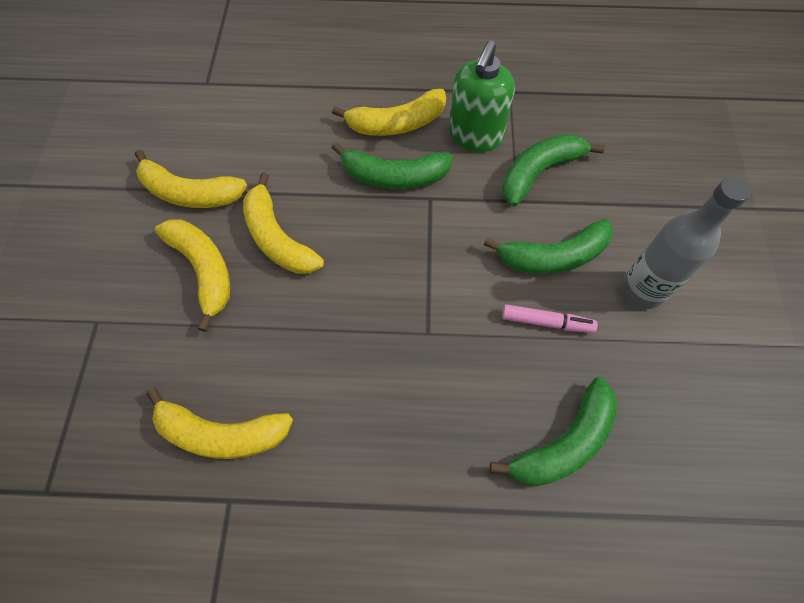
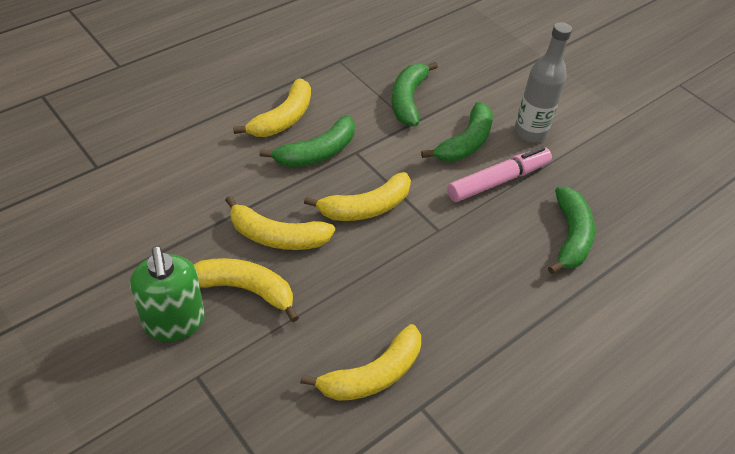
camera: 45 degrees left, 15 degrees down
yellow banana [135,149,247,208] -> yellow banana moved to [304,172,411,221]
green soap dispenser [449,41,515,152] -> green soap dispenser moved to [130,246,205,341]
pink marker [502,304,598,333] -> pink marker [447,147,552,202], size x1.67

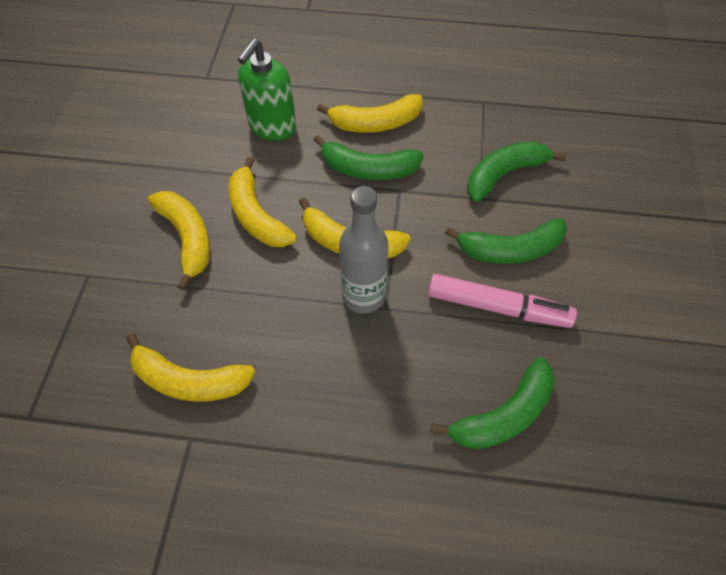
camera: 50 degrees right, 10 degrees up
green soap dispenser [130,246,205,341] -> green soap dispenser moved to [238,39,296,141]
grey bottle [514,22,572,143] -> grey bottle moved to [339,186,388,314]

